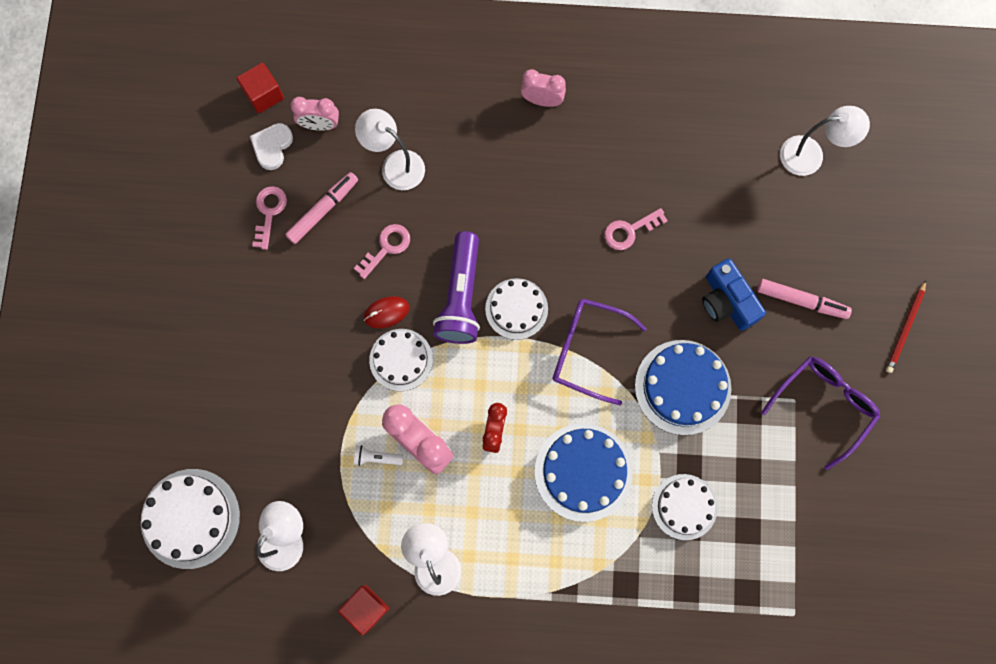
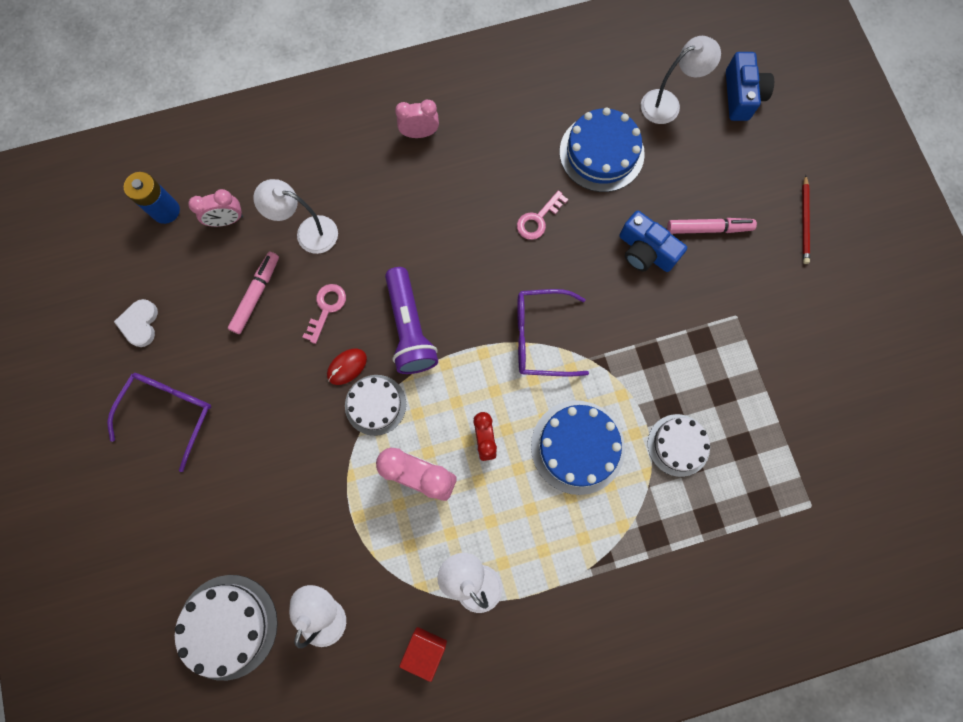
camera: 20 degrees left, 0 degrees up
red cube [237,62,284,114] -> blue battery [124,172,180,224]
white heart [250,123,293,170] -> white heart moved to [114,299,158,347]
pink key [252,186,287,250] -> none
white flashlight [354,445,403,466] -> none
white cake [485,278,548,340] -> none
blue cake [635,340,732,435] -> blue cake moved to [559,108,645,192]
purple glasses [761,356,880,470] -> purple glasses moved to [107,373,211,472]
none -> blue camera [726,52,774,121]

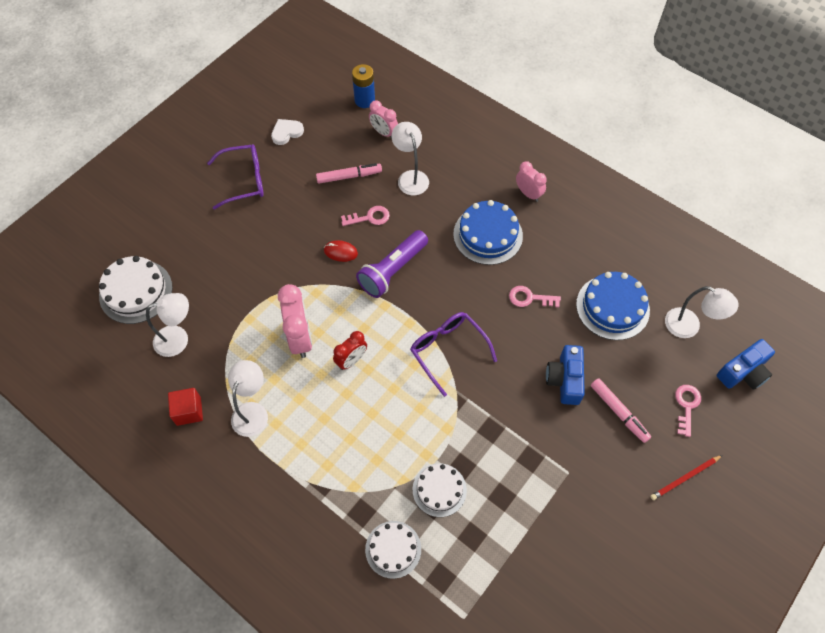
camera: 55 degrees right, 15 degrees down
white cake [345,375,406,436] -> white cake moved to [365,521,421,579]
blue cake [531,400,625,495] -> blue cake moved to [453,200,523,265]
none -> pink key [675,385,701,437]

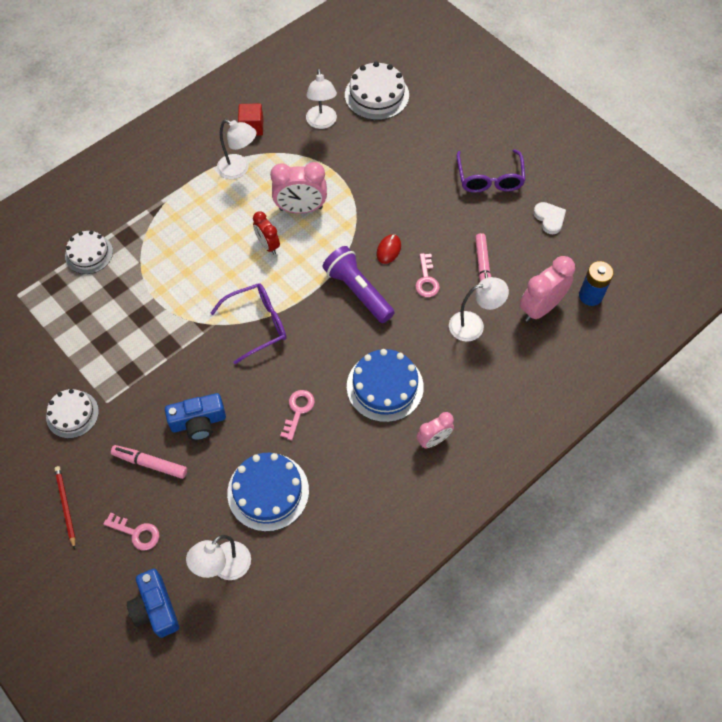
camera: 100 degrees right, 0 degrees up
pink clock [369,100,398,138] -> pink clock [520,256,575,322], size x1.61
white cake [413,463,467,517] -> white cake moved to [46,389,99,438]
blue camera [546,345,585,405] -> blue camera turned 150 degrees clockwise [165,393,226,441]
pink marker [591,378,651,443] -> pink marker turned 45 degrees clockwise [111,445,187,479]

